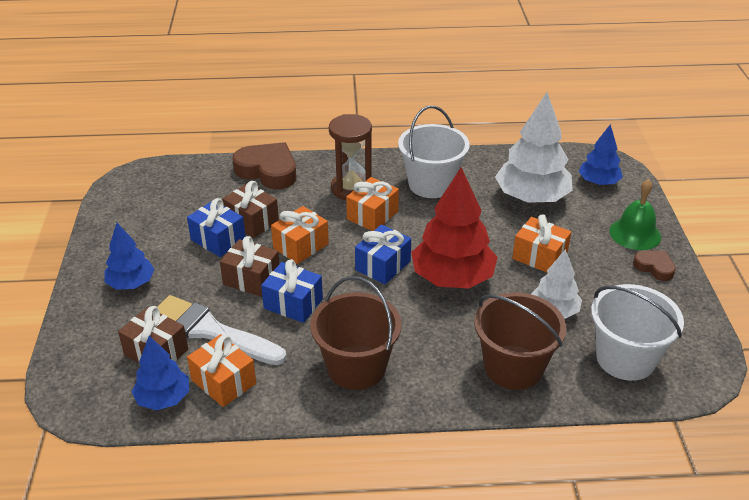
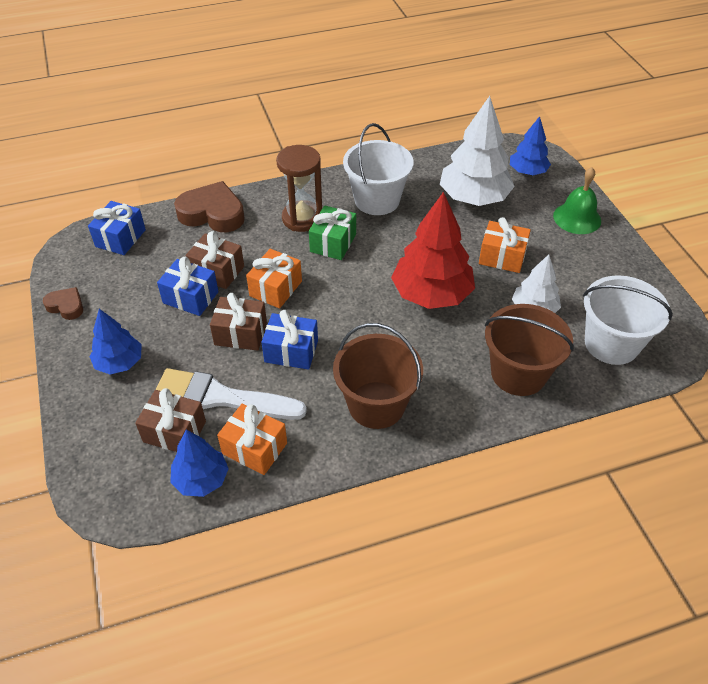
camera: 15 degrees left, 10 degrees up
orange gift [346,177,399,231] -> green gift [309,205,356,260]
blue gift [355,224,411,285] -> blue gift moved to [88,201,146,255]
brown heart [633,251,676,281] -> brown heart moved to [43,287,83,320]

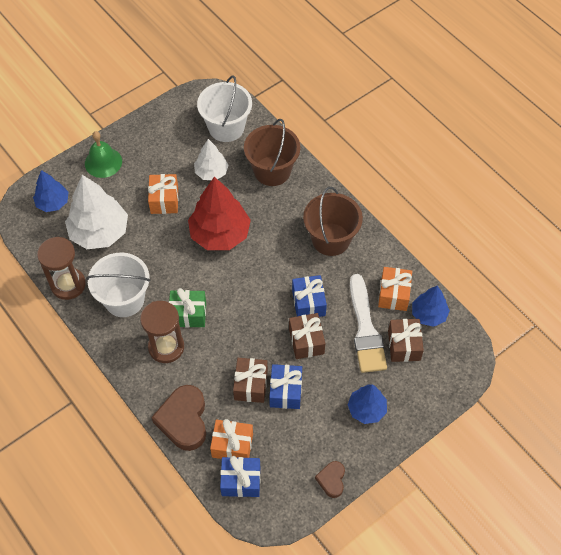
camera: 110 degrees left, 10 degrees up
orange gift [246,249,302,309] -> orange gift moved to [210,419,253,459]
none -> brown hourglass [37,237,86,300]

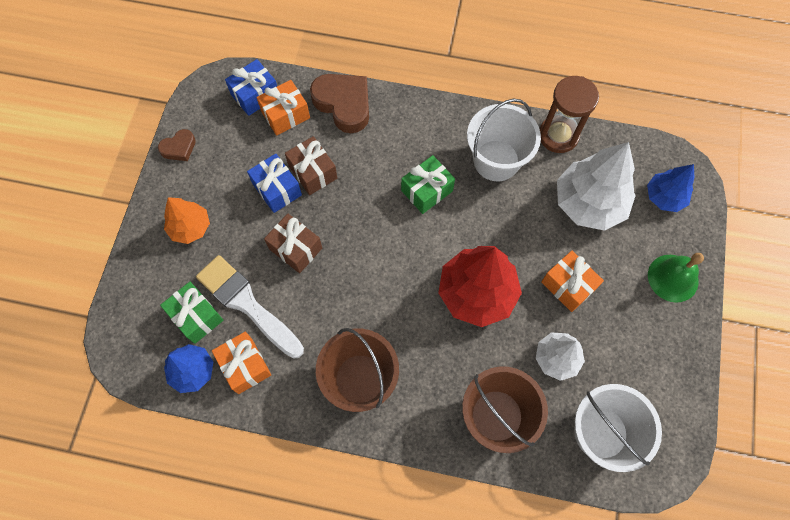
camera: 140 degrees right, 10 degrees up
brown hourglass [140,301,184,363] -> none
blue gift [292,275,327,317] -> none
brown heart [315,461,345,498] -> brown heart turned 90 degrees clockwise [158,129,196,161]
blue tree [347,384,387,424] -> orange tree [164,197,210,244]
brown gift [388,319,424,362] -> green gift [160,282,224,344]

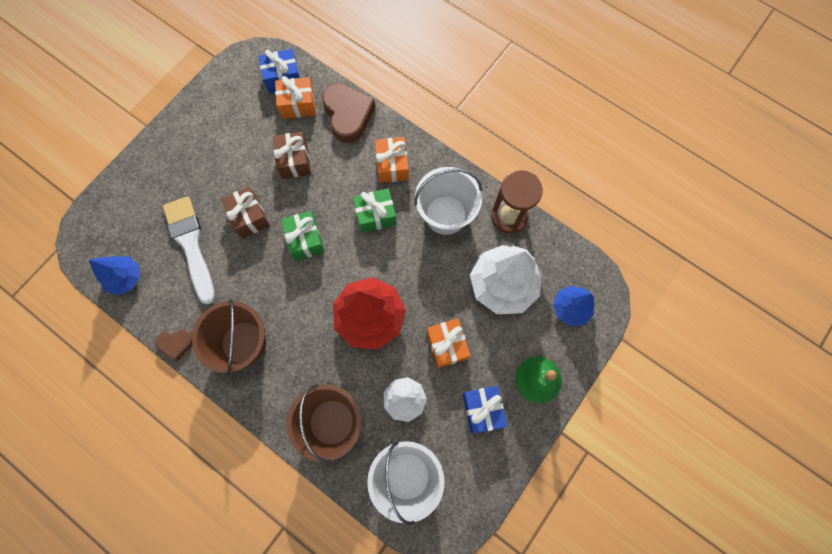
camera: 25 degrees right, 5 degrees up
brown heart [158,129,196,161] -> brown heart moved to [155,329,193,361]
green gift [160,282,224,344] -> green gift moved to [281,211,325,261]
orange tree [164,197,210,244] -> none
orange gift [212,332,271,394] -> orange gift moved to [375,137,409,183]
blue gift [247,154,302,213] -> blue gift moved to [463,386,507,434]

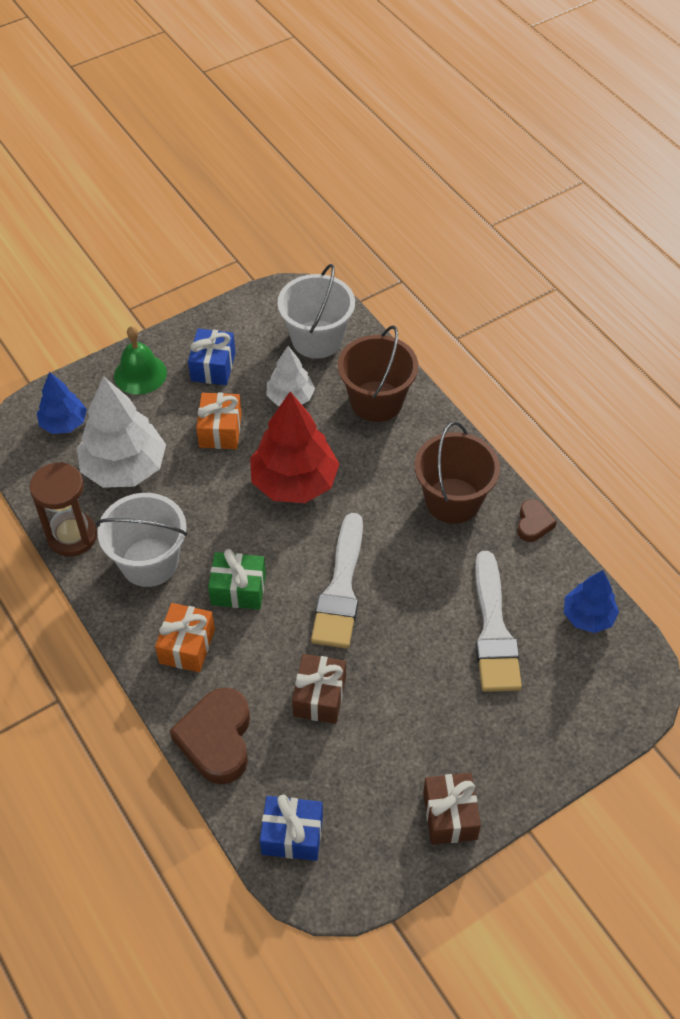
camera: 160 degrees left, 20 degrees down
brown heart [155,329,193,361] -> brown heart turned 90 degrees clockwise [517,499,557,542]
brown gift [221,187,270,238] -> brown gift moved to [423,773,481,845]
orange gift [275,76,316,119] -> none
green gift [281,211,325,261] -> white brush [311,513,363,648]

